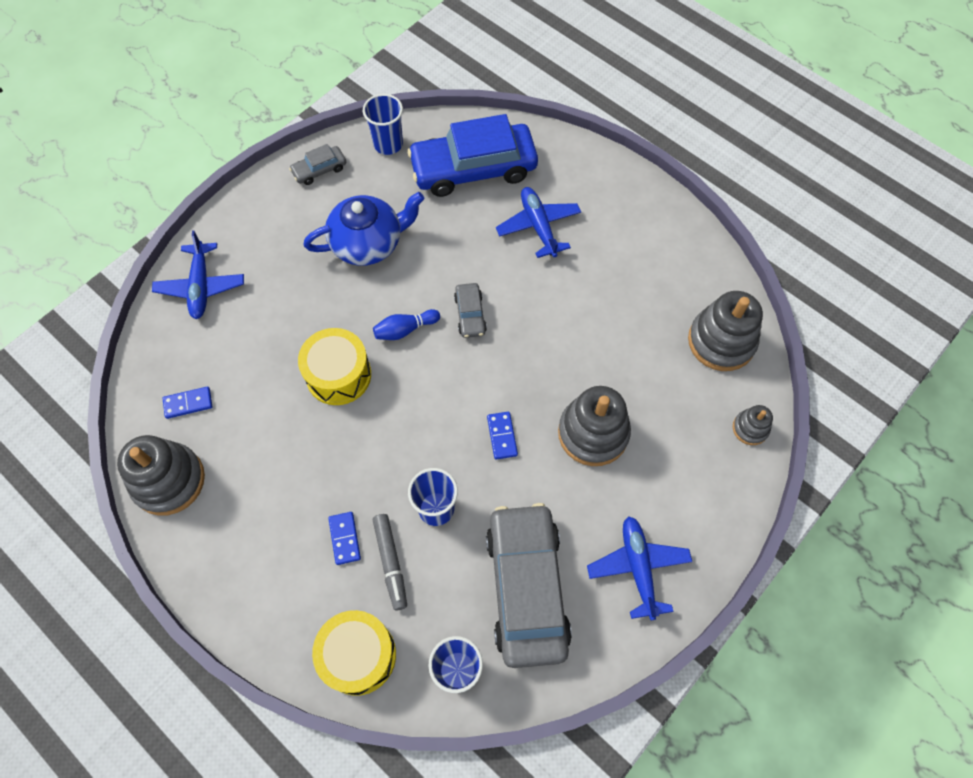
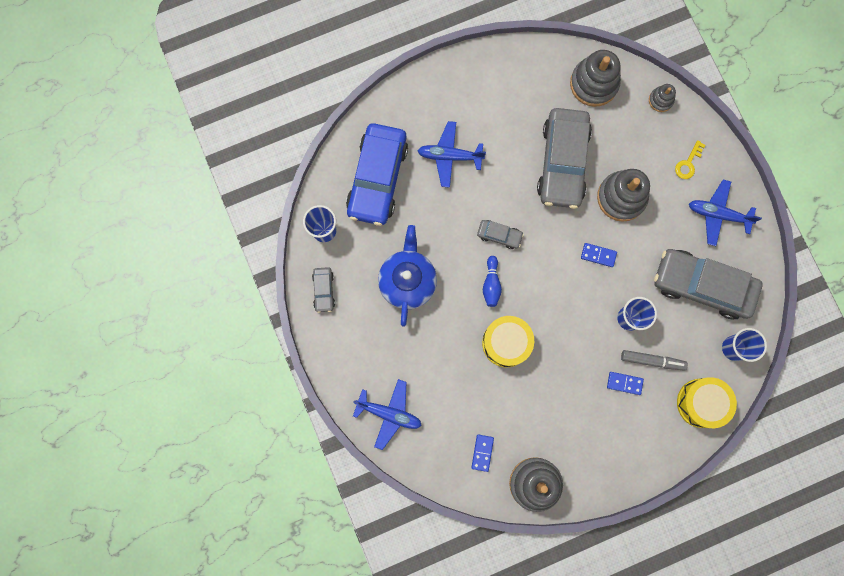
camera: 65 degrees left, 15 degrees up
none -> grey car [537,108,592,209]
none -> yellow key [675,140,706,179]

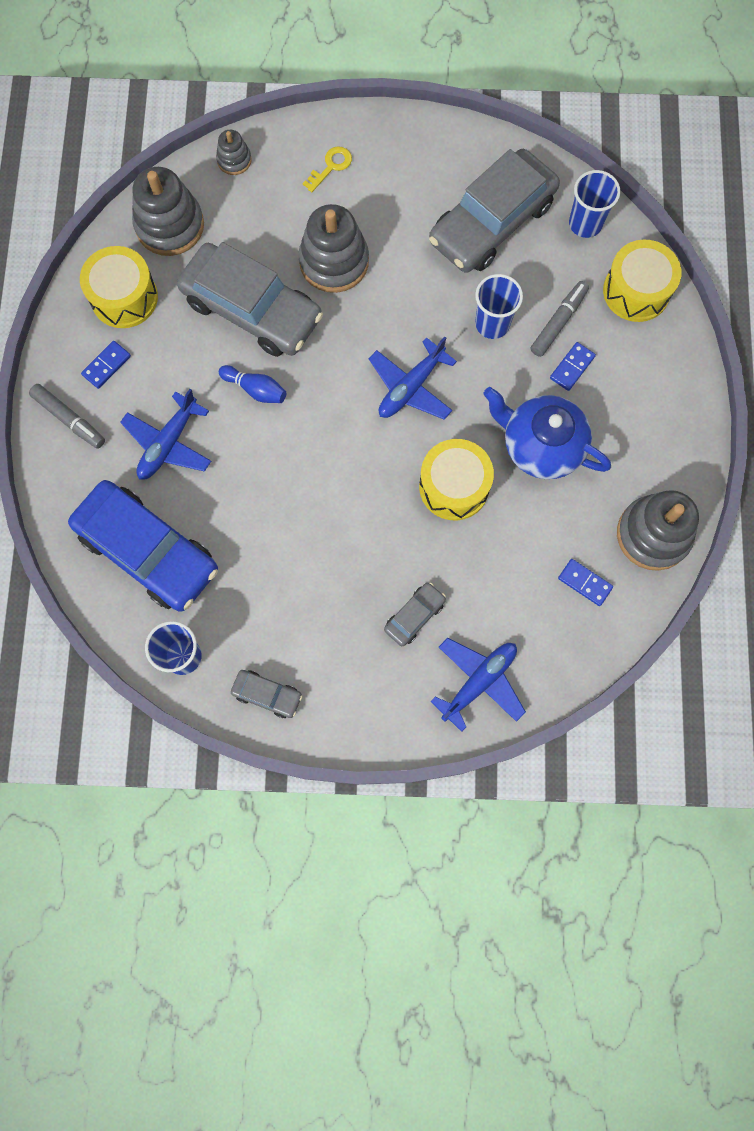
camera: 65 degrees left, 5 degrees down
blue teapot [378,225,437,327] -> blue teapot moved to [483,387,611,479]
grey car [477,220,524,249] -> grey car moved to [384,582,446,646]
blue bowling pin [483,256,502,307] -> blue bowling pin moved to [219,365,286,403]
blue domino [581,243,617,267] -> blue domino moved to [81,341,131,389]
yellow key [675,140,706,179] -> yellow key turned 105 degrees counterclockwise [303,146,352,192]
blue plane [689,179,762,246] -> blue plane moved to [369,336,457,420]
none -> grey marker [29,384,105,449]
none -> yellow drum [80,246,158,328]

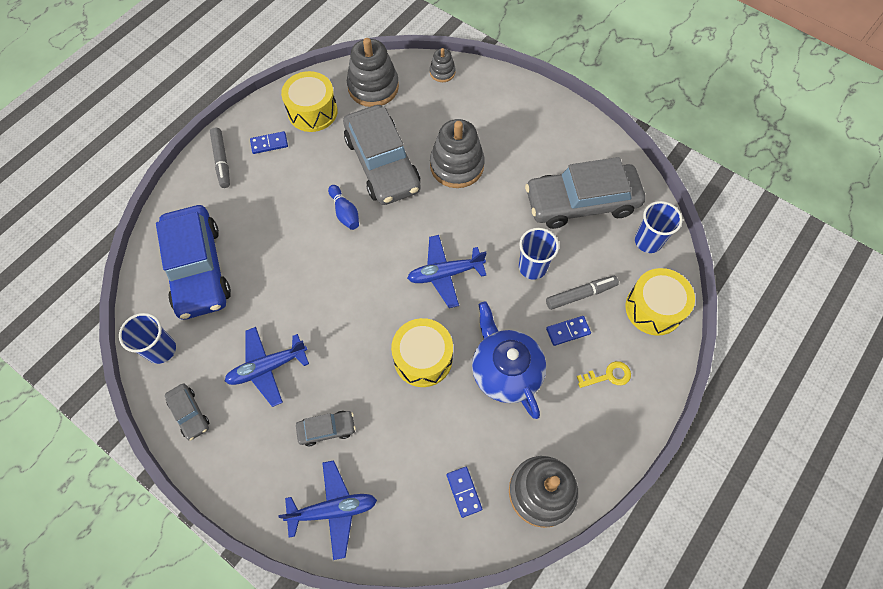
camera: 35 degrees right, 10 degrees down
blue plane [120,389,211,480] -> blue plane moved to [225,327,309,407]
yellow key [303,146,352,192] -> yellow key moved to [577,361,631,388]

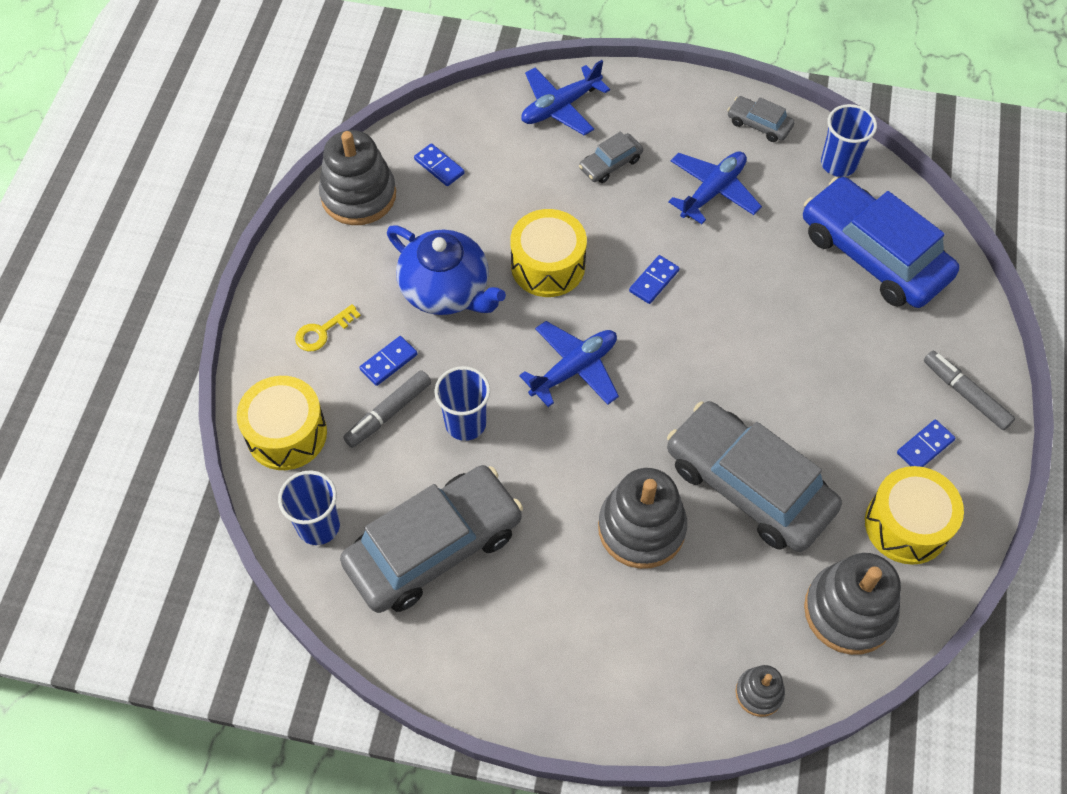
camera: 155 degrees right, 5 degrees down
blue bowling pin [328,185,359,230] -> none
none -> blue domino [629,255,680,304]

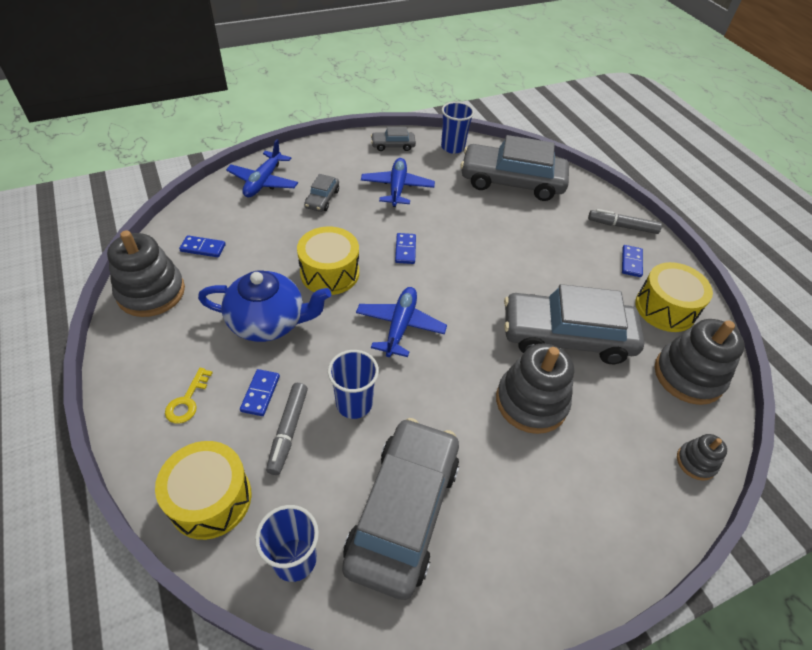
camera: 40 degrees left, 10 degrees down
blue car [803,177,959,308] -> grey car [460,135,569,201]

